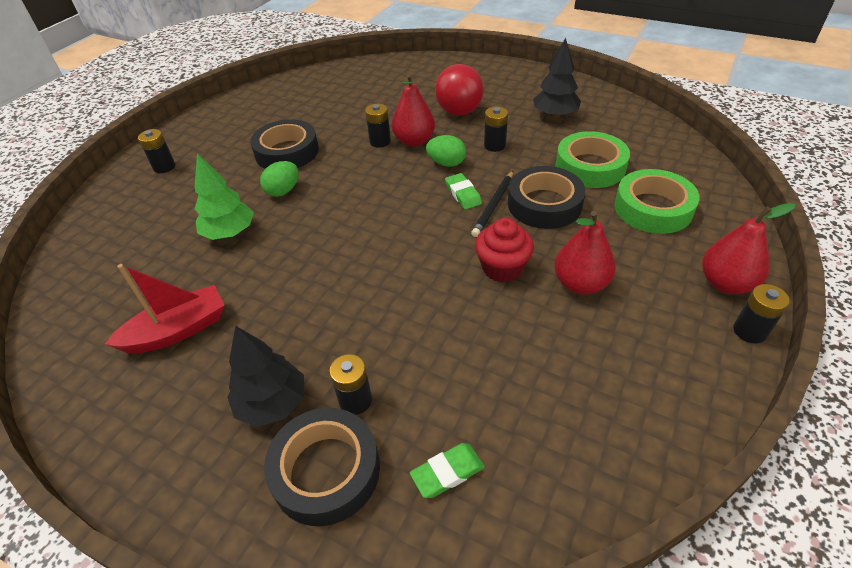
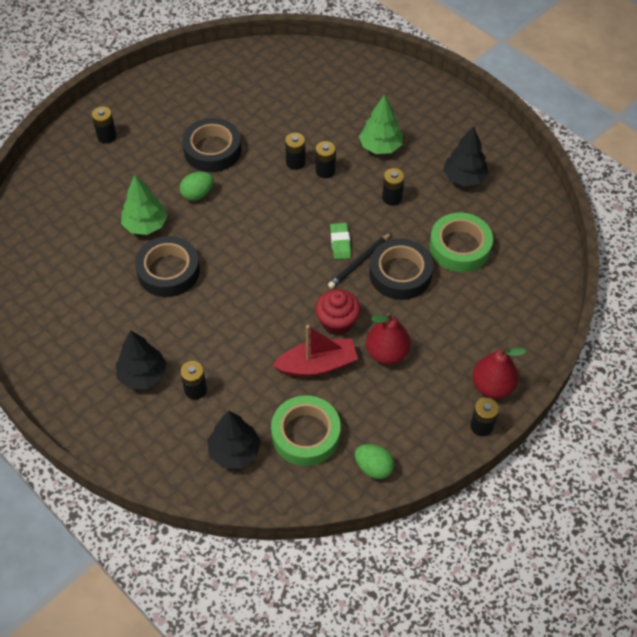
camera: 15 degrees right, 10 degrees up
red boat [105,264,225,353] -> red boat moved to [272,325,358,377]
black tape [264,408,380,526] -> black tape moved to [135,236,200,297]
red pear [392,74,435,147] -> black battery [316,141,336,178]
green eraser [410,443,485,498] -> black tree [207,410,261,469]
green egg [426,135,466,167] -> green egg moved to [355,444,394,479]
red ball [435,64,484,115] -> green tree [359,94,403,154]
green tape [614,169,700,234] -> green tape moved to [271,395,341,466]

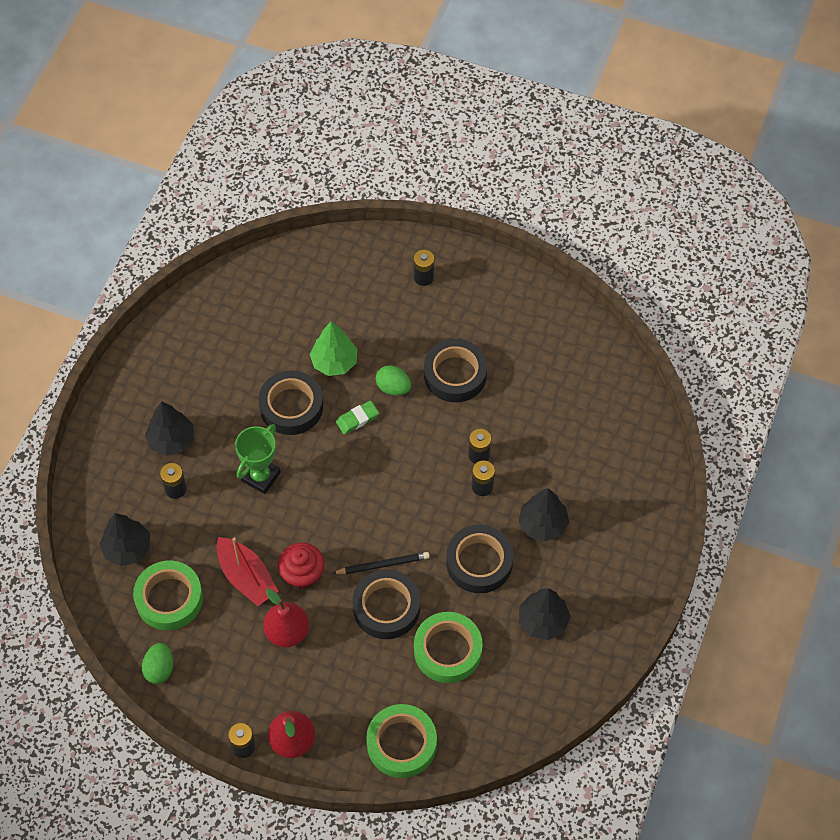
camera: 65 degrees right, 5 degrees up
black pencil [328,232,392,289] -> black pencil turned 150 degrees clockwise [332,552,430,574]
green eraser [330,223,351,259] -> green eraser moved to [336,401,379,434]
green tree [359,94,403,154] -> black tree [519,488,569,542]
black battery [382,168,405,206] -> black tape [446,525,513,593]
none -> green trophy [235,424,281,494]
none -> green tape [366,704,437,778]

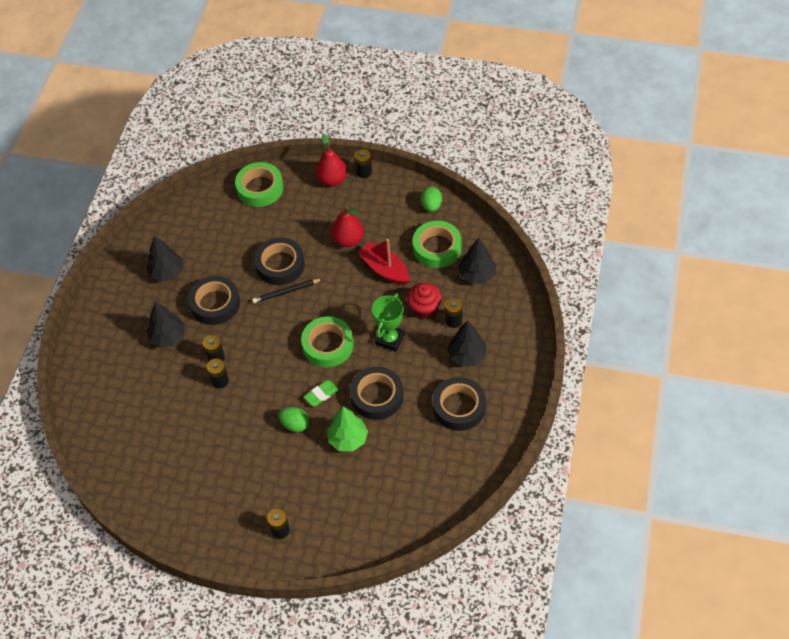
camera: 175 degrees right, 5 degrees down
red cupcake [278,543,324,589] -> red cupcake moved to [407,283,442,319]
green tape [414,612,483,683] -> green tape moved to [301,316,353,367]
black tape [424,339,487,402] -> black tape moved to [433,377,486,431]

